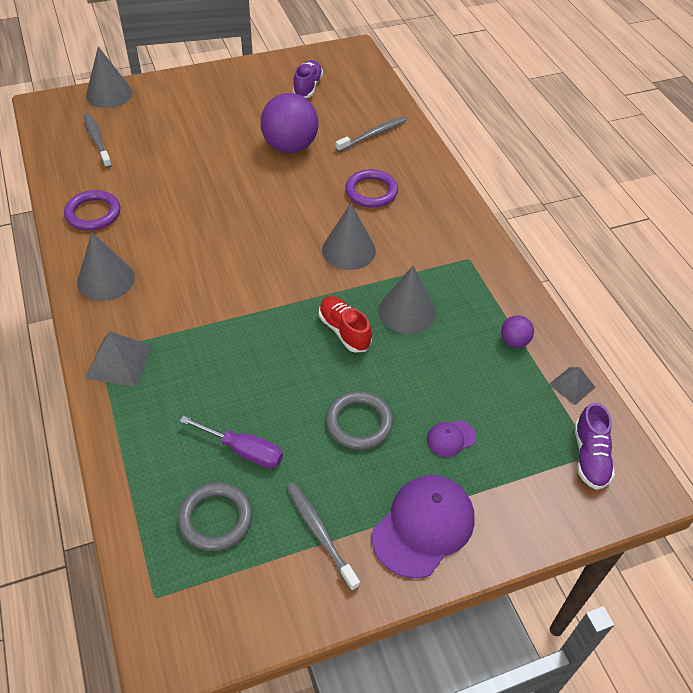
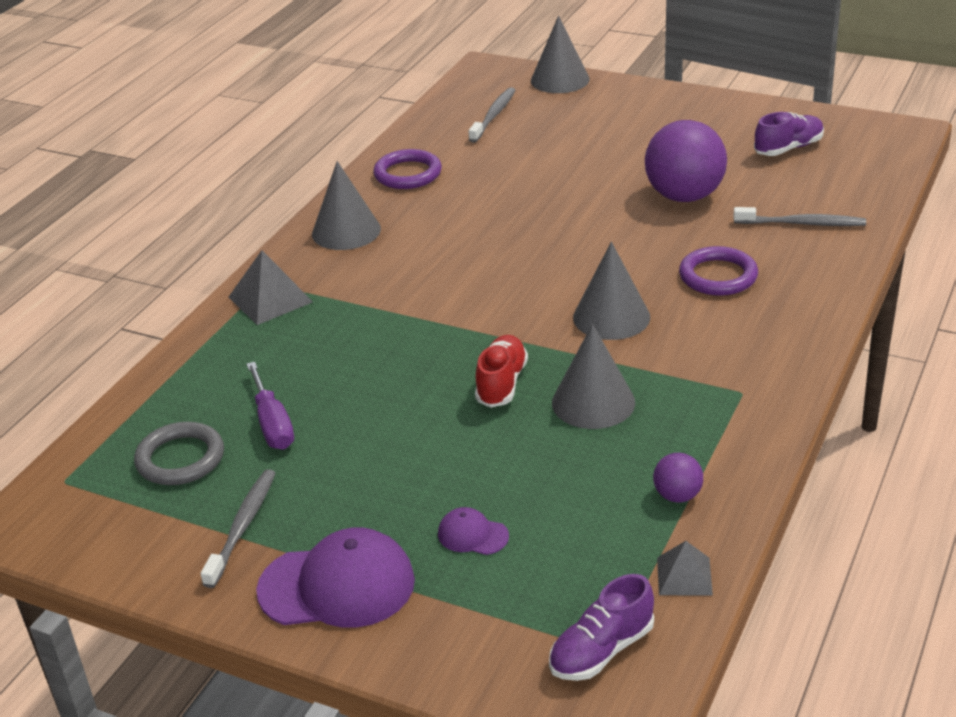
camera: 50 degrees right, 15 degrees down
grey ring [326,391,393,450] -> none

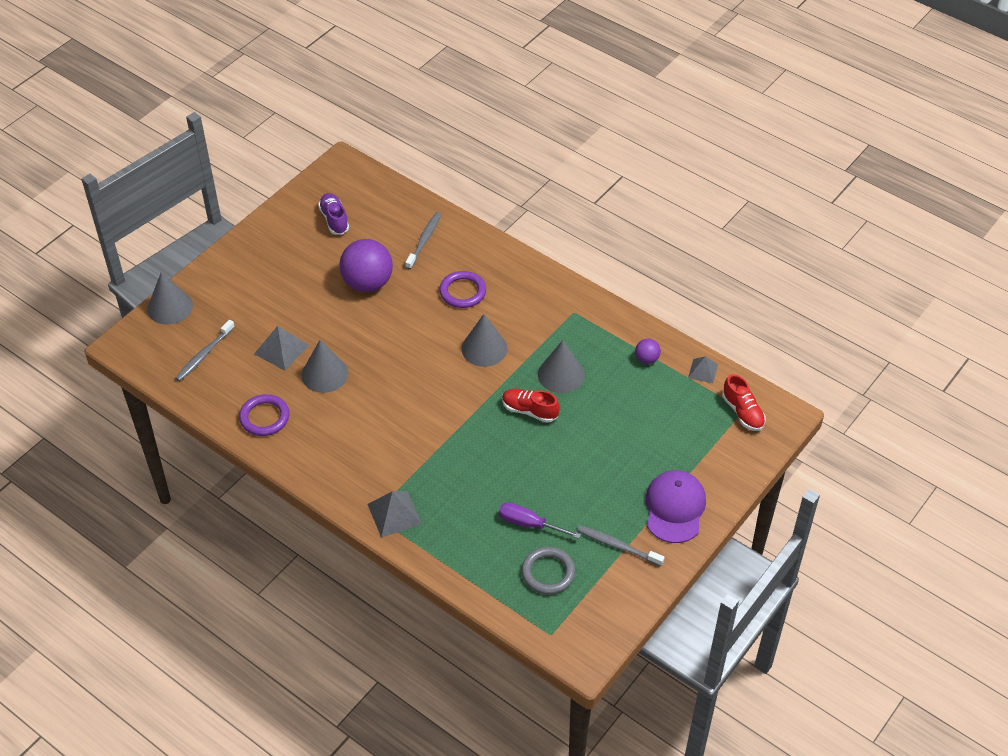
camera: 80 degrees left, 15 degrees up
purple screwdriver [246,362,294,450] -> purple screwdriver turned 150 degrees counterclockwise [499,503,581,539]
grey cone [312,161,381,250] -> grey cone moved to [302,340,348,393]
purple cap [438,507,509,555] -> none
grey toothbrush [469,87,516,143] -> grey toothbrush turned 90 degrees counterclockwise [175,320,235,381]
purple shoe [549,574,654,681] -> red shoe [722,374,766,431]
none -> grey pyramid [254,326,309,371]

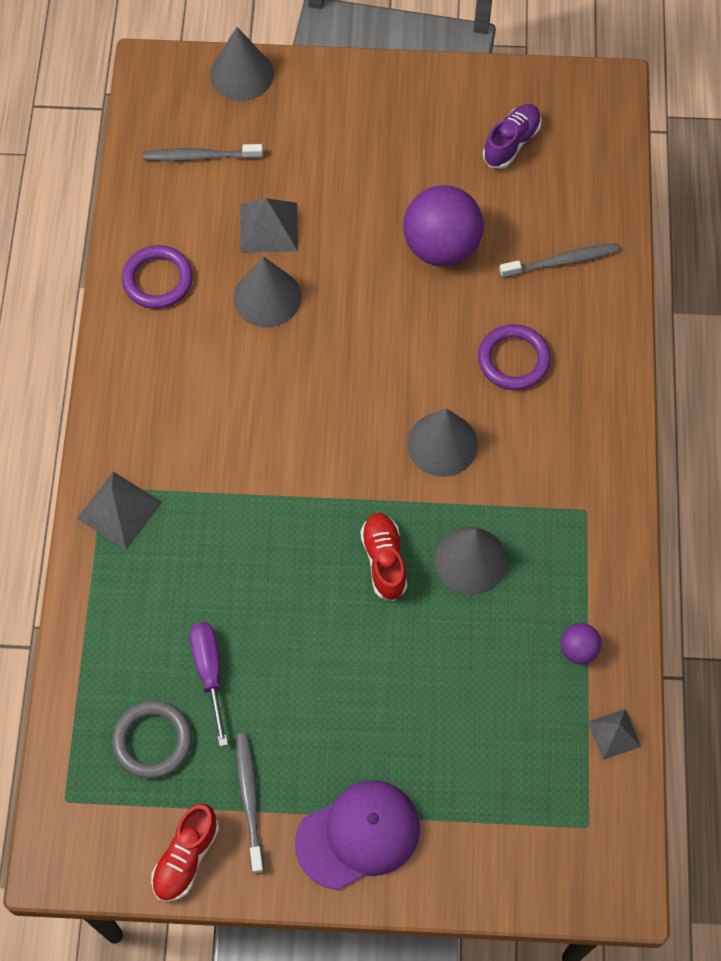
camera: 55 degrees right, 15 degrees up
red shoe [722,374,766,431] -> red shoe moved to [151,804,219,902]

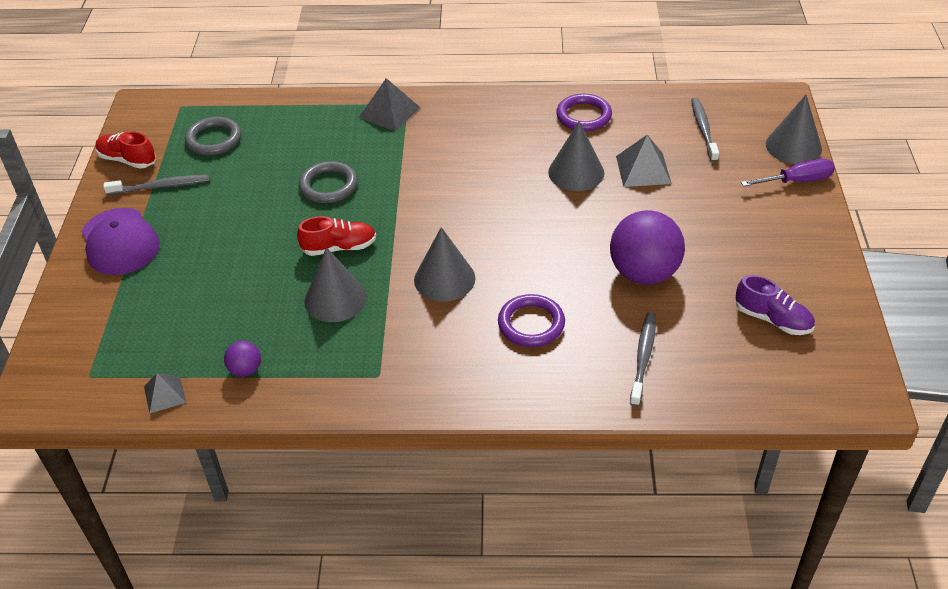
camera: 90 degrees right, 20 degrees down
purple screwdriver [190,622,228,746] -> purple screwdriver moved to [741,159,835,187]
grey toothbrush [499,243,619,278] -> grey toothbrush turned 150 degrees counterclockwise [630,312,656,407]
none -> grey ring [299,161,358,203]

